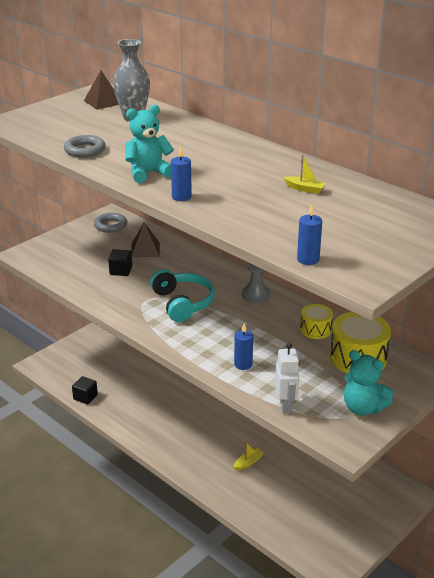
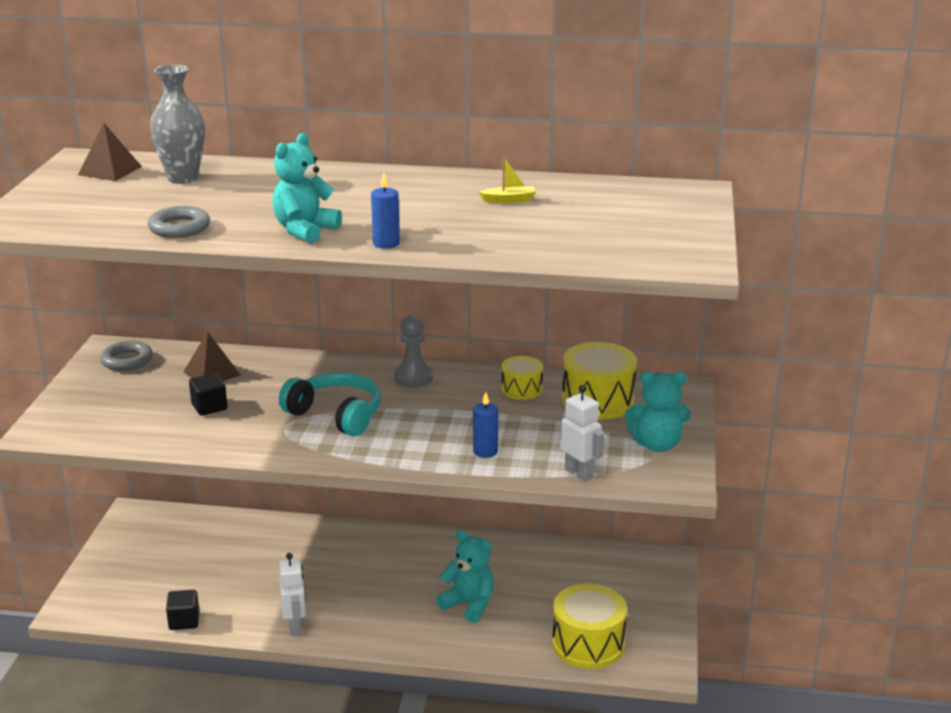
camera: 35 degrees left, 5 degrees down
yellow boat [234,442,264,470] -> turquoise teddy bear [437,530,494,623]
blue candle [297,204,322,265] -> none
none -> white robot [279,553,306,636]
none -> yellow drum [552,583,627,669]

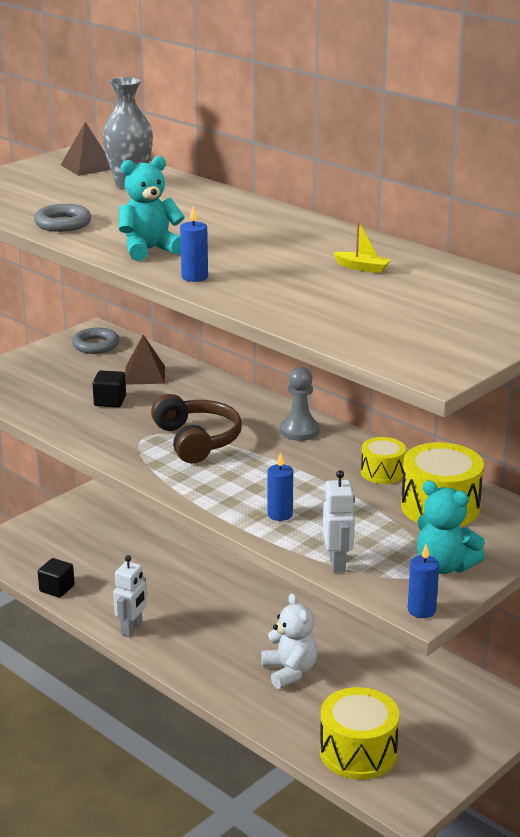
camera: 35 degrees right, 0 degrees up
turquoise headphones [279,372,381,436] -> brown headphones [151,394,242,463]
turquoise teddy bear [437,530,494,623] -> white teddy bear [261,593,318,689]
none -> blue candle [408,544,439,618]

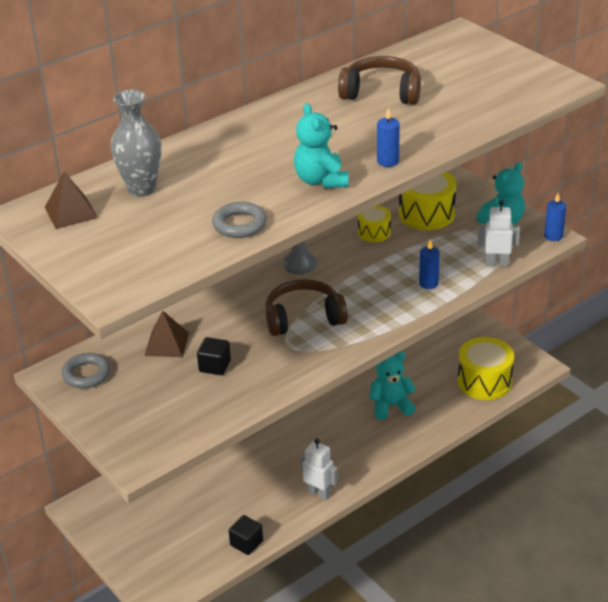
camera: 80 degrees left, 10 degrees up
white teddy bear [261,593,318,689] -> turquoise teddy bear [369,351,416,420]
yellow boat [333,220,391,273] -> brown headphones [338,56,421,105]

